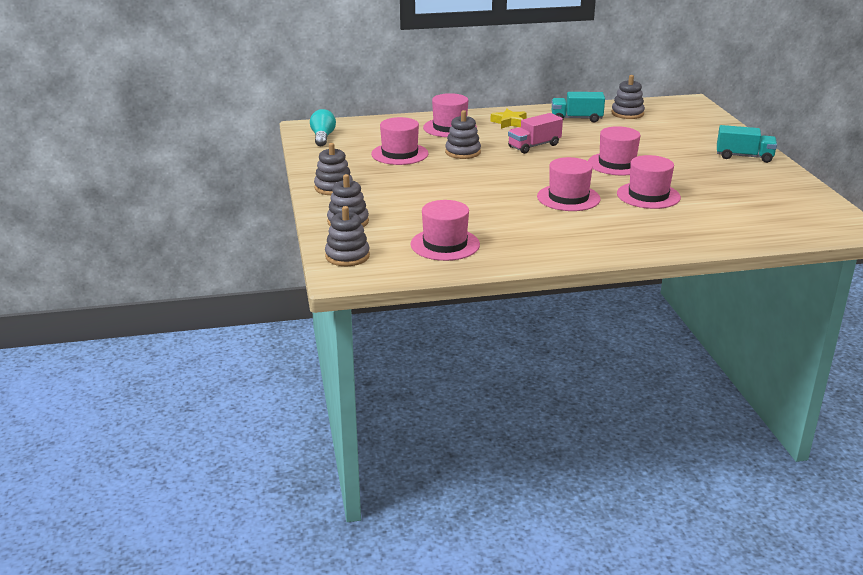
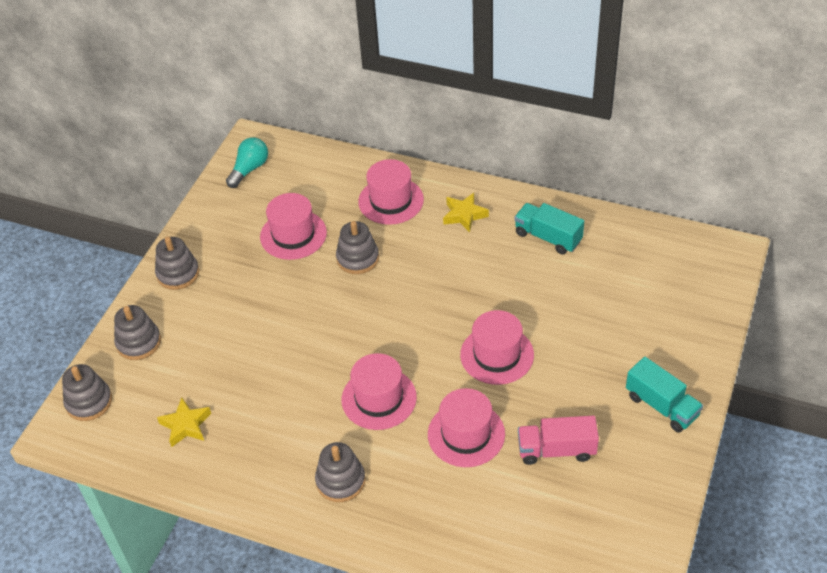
camera: 35 degrees right, 20 degrees up
pink hat [410,200,480,261] -> yellow star [157,398,211,447]
pink truck [508,113,563,154] -> pink truck moved to [518,416,599,465]
grey stacking toy [611,75,645,119] -> grey stacking toy moved to [315,442,366,502]

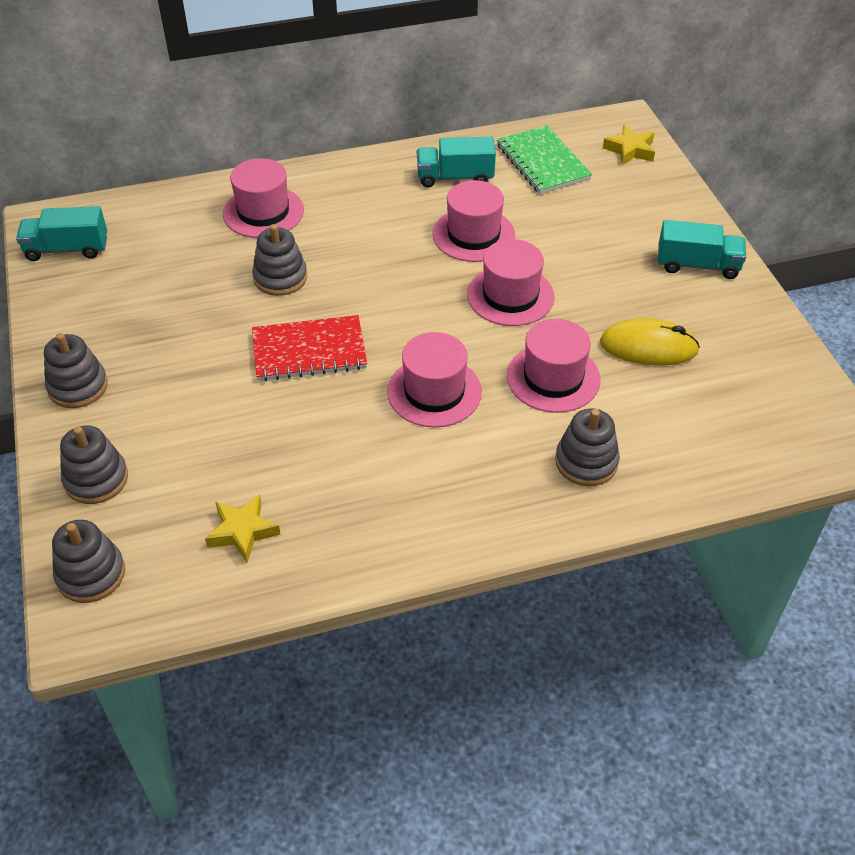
camera: 40 degrees left, 0 degrees up
turquoise light bulb [226,137,268,188] -> turquoise truck [16,206,107,261]
pink hat [260,193,327,260] -> pink hat moved to [433,180,515,262]
grey stacking toy [315,442,366,502] -> grey stacking toy moved to [555,408,620,486]
yellow star [443,193,489,232] -> yellow star moved to [603,125,655,165]
pink truck [518,416,599,465] -> yellow mouse [600,318,700,366]
none -> red notebook [252,315,367,381]
none -> green notebook [497,125,592,194]

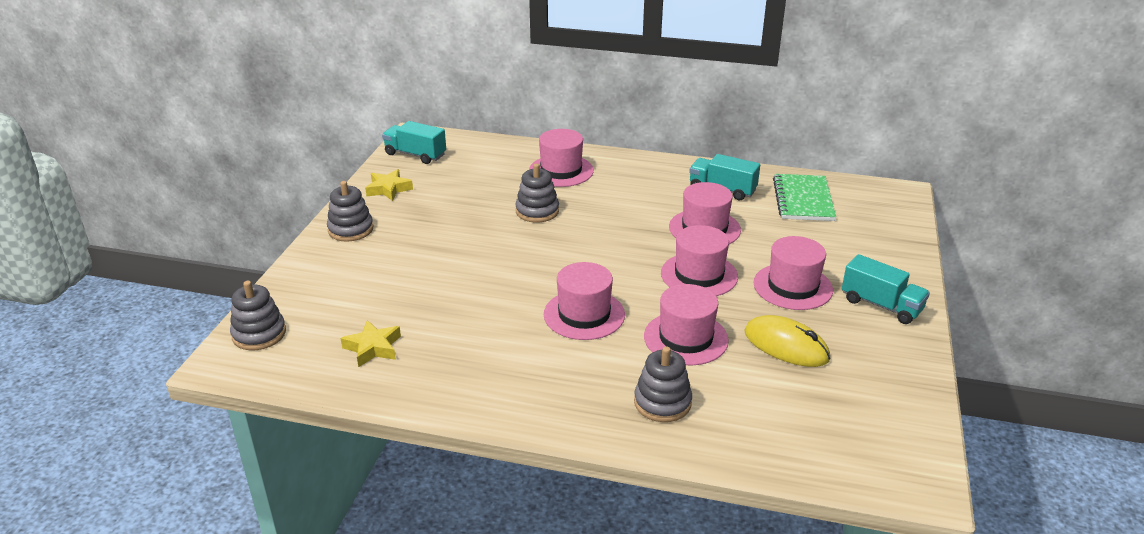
camera: 30 degrees right, 15 degrees down
grey stacking toy [60,426,128,504] -> none
red notebook [252,315,367,381] -> none
yellow star [603,125,655,165] -> yellow star moved to [365,169,413,201]
none -> pink hat [753,236,833,310]

